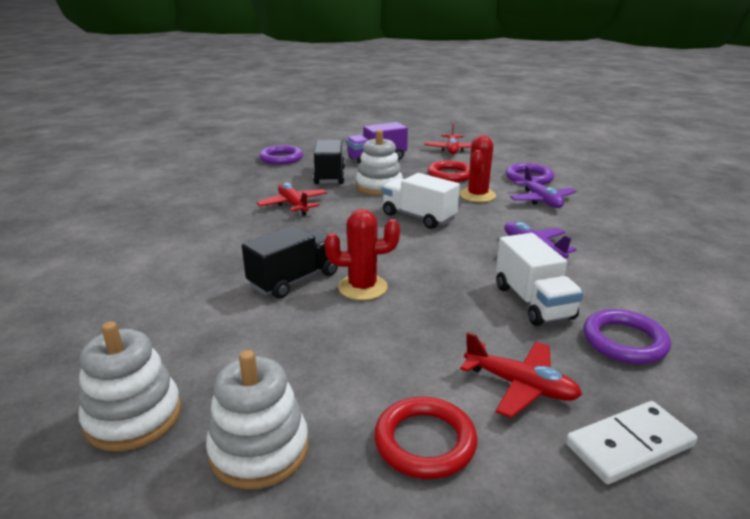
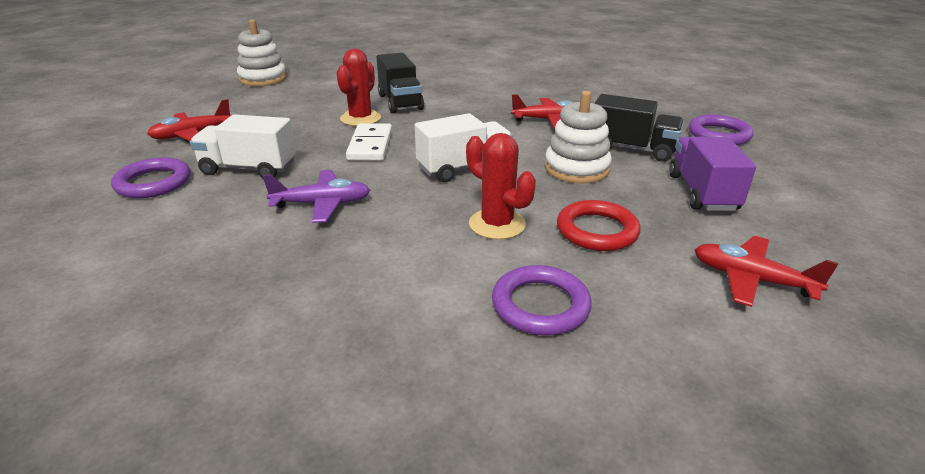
camera: 115 degrees right, 5 degrees up
white stacking toy [79,321,181,451] -> none
red ring [374,397,477,479] -> none
purple plane [510,166,576,208] -> none
white domino [566,401,697,484] -> white domino moved to [346,123,392,161]

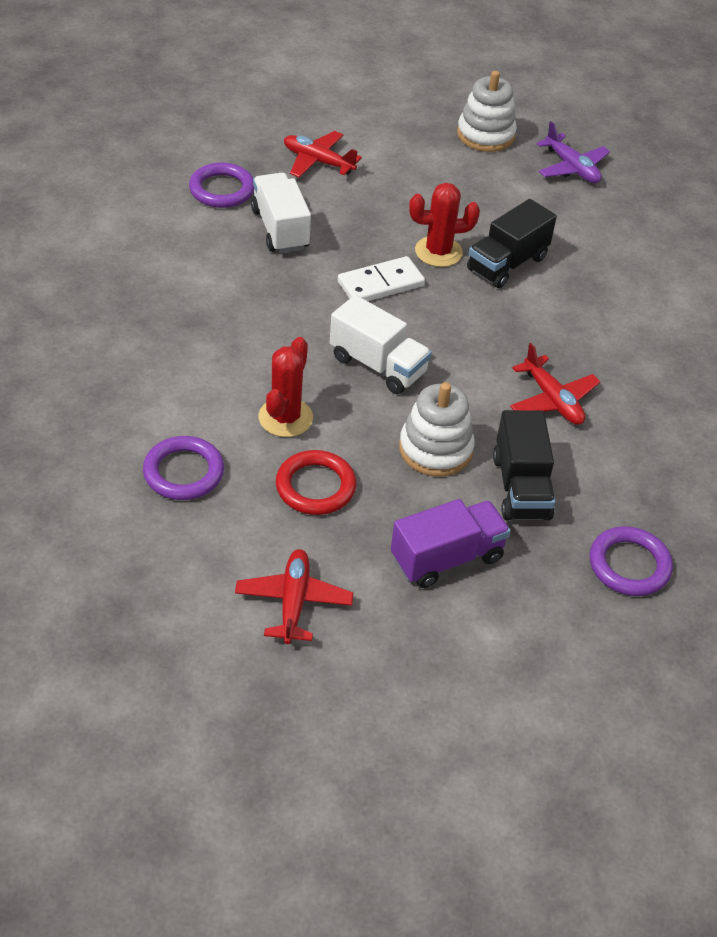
camera: 60 degrees right, 15 degrees up
purple plane [263,170,370,223] -> purple plane moved to [536,121,610,183]

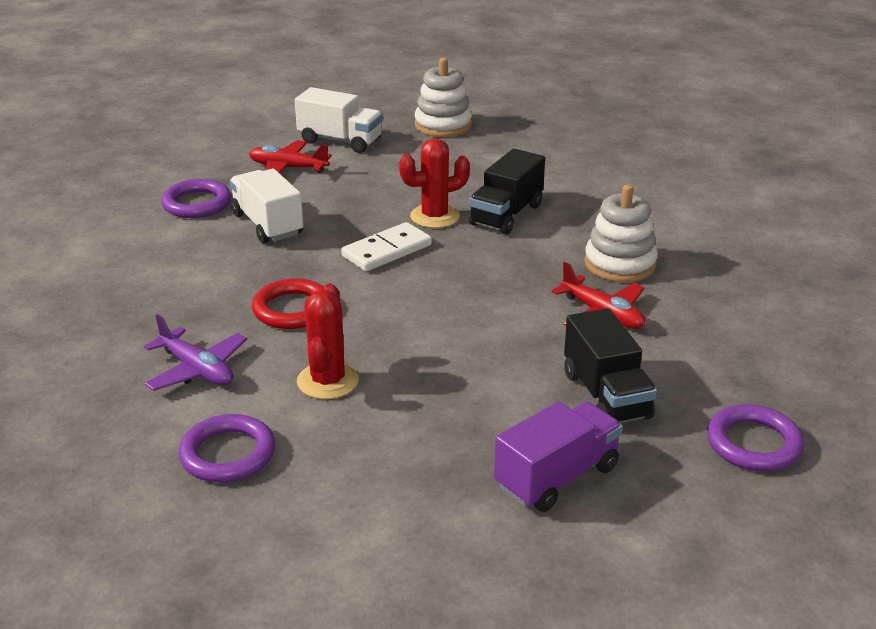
camera: 10 degrees left, 15 degrees down
red plane [235,549,353,644] -> none
red ring [276,450,356,515] -> red ring moved to [252,278,324,329]
white truck [330,295,432,394] -> white truck moved to [295,87,383,153]
white stacking toy [399,382,475,477] -> white stacking toy moved to [584,185,658,282]
purple plane [536,121,610,183] -> purple plane moved to [144,314,247,391]

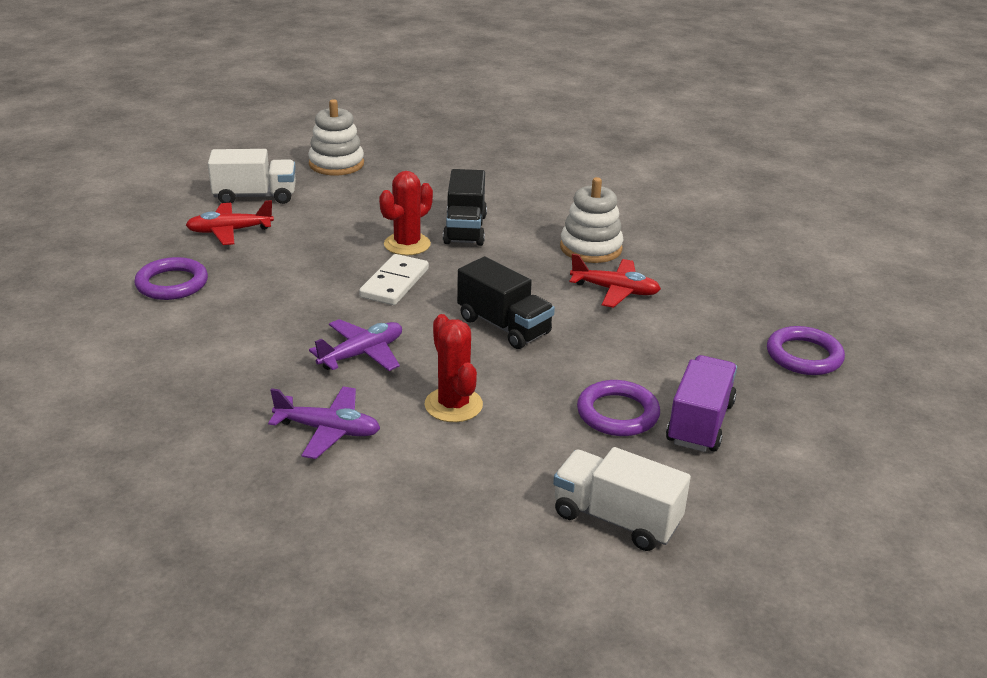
camera: 30 degrees left, 0 degrees up
purple ring [179,414,275,482] -> purple ring moved to [577,380,660,436]
white truck [230,169,303,243] -> white truck moved to [553,447,691,551]
red ring [252,278,324,329] -> purple plane [309,319,402,371]
black truck [564,308,657,423] -> black truck moved to [457,256,555,349]

